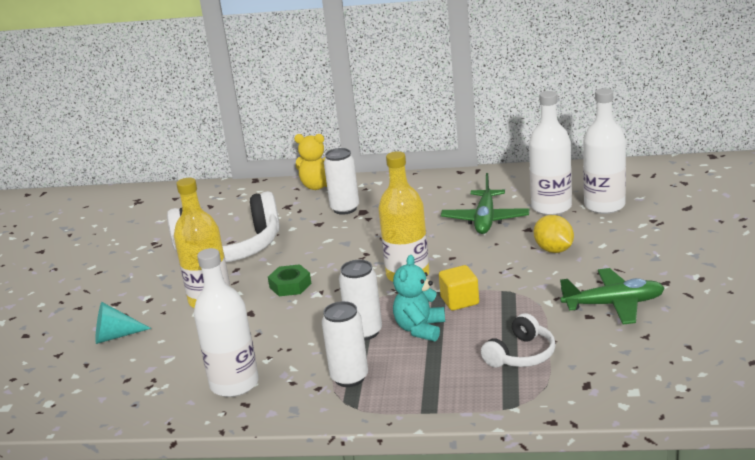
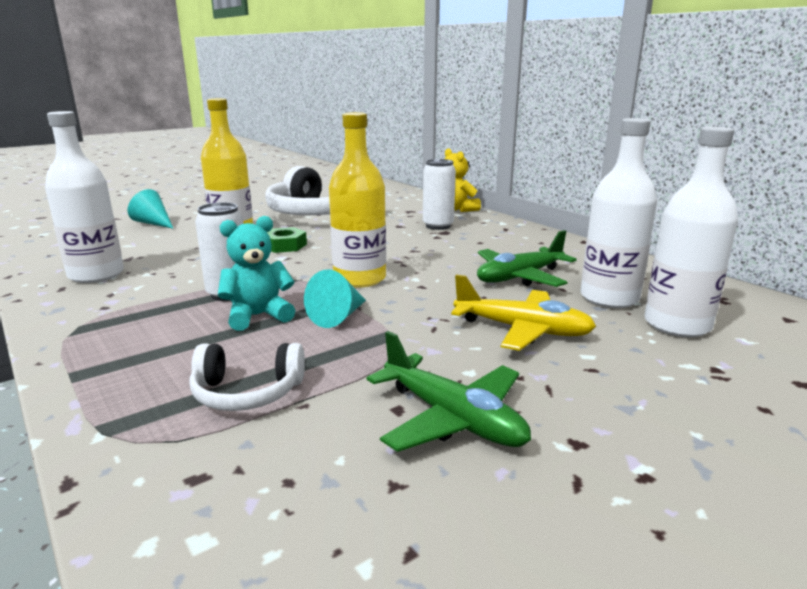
camera: 45 degrees right, 5 degrees down
white can [322,301,368,387] -> none
yellow cube [439,265,479,310] -> turquoise cone [304,269,366,328]
yellow lemon [534,215,574,253] -> yellow plane [451,274,596,351]

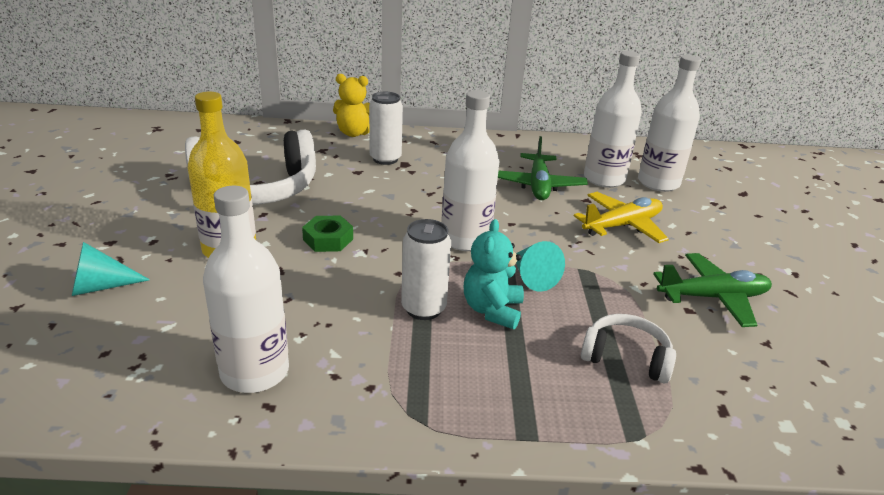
camera: 55 degrees left, 10 degrees up
white headphones [189,343,305,411] -> white headphones turned 105 degrees counterclockwise [581,314,676,384]
yellow bottle [329,112,386,288] -> white bottle [441,90,499,251]

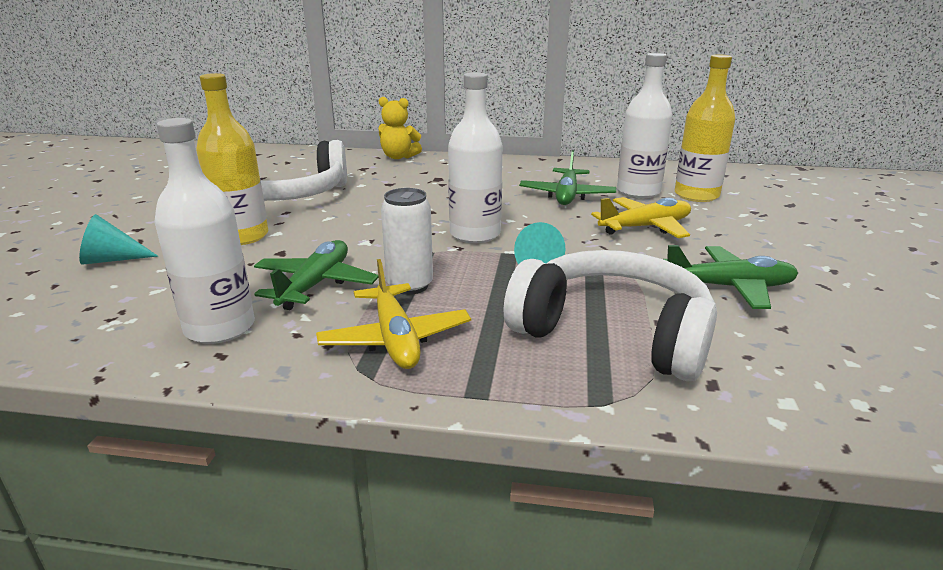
camera: 10 degrees right, 5 degrees down
green nut [302,216,353,252] -> none
white can [369,92,403,165] -> none
turquoise teddy bear [464,219,524,329] -> none
white headphones [581,314,676,384] -> white headphones [503,250,717,381], size x1.97
white bottle [638,55,701,192] -> yellow bottle [675,54,735,202]
none -> green plane [254,240,379,310]
none -> yellow plane [316,259,471,369]

